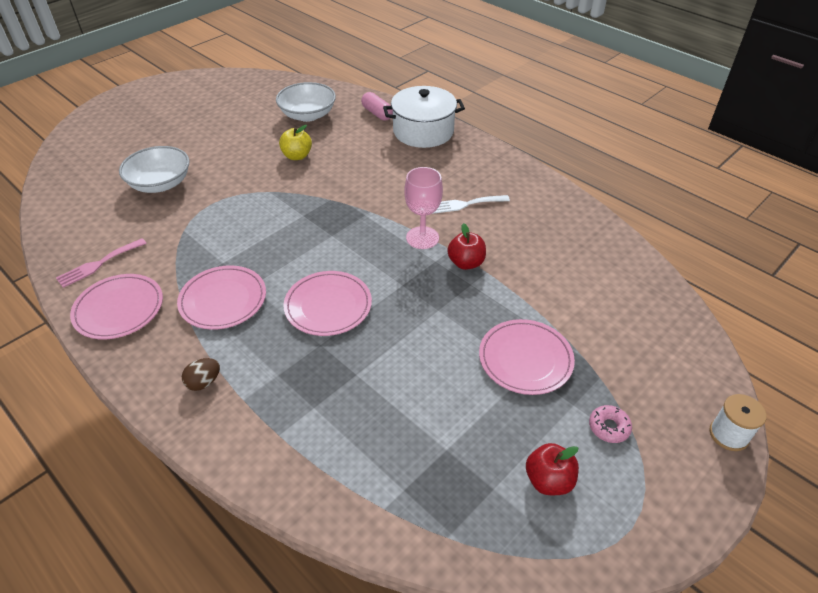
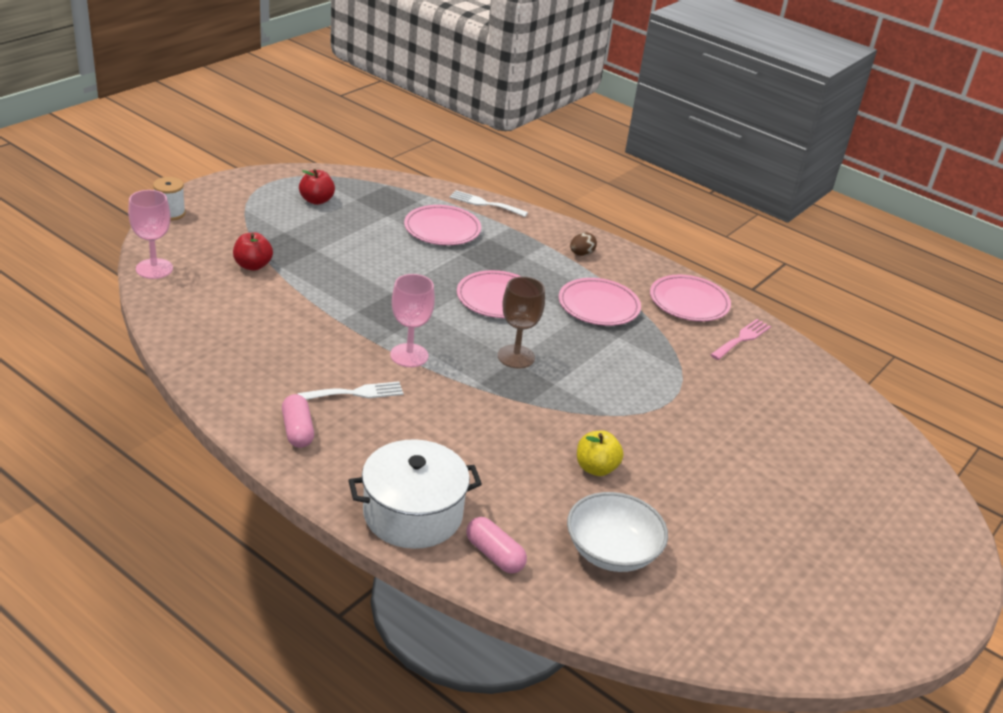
camera: 170 degrees right, 10 degrees down
white bowl [119,146,190,193] -> none
red apple [447,223,486,270] -> red apple moved to [233,232,273,271]
pink plate [479,319,575,395] -> pink plate moved to [404,205,481,245]
pink donut [589,405,632,443] -> none
none -> pink goblet [128,190,173,279]
none -> pink capsule [282,394,314,448]
none -> white fork [449,190,528,217]
none -> brown goblet [498,276,545,369]

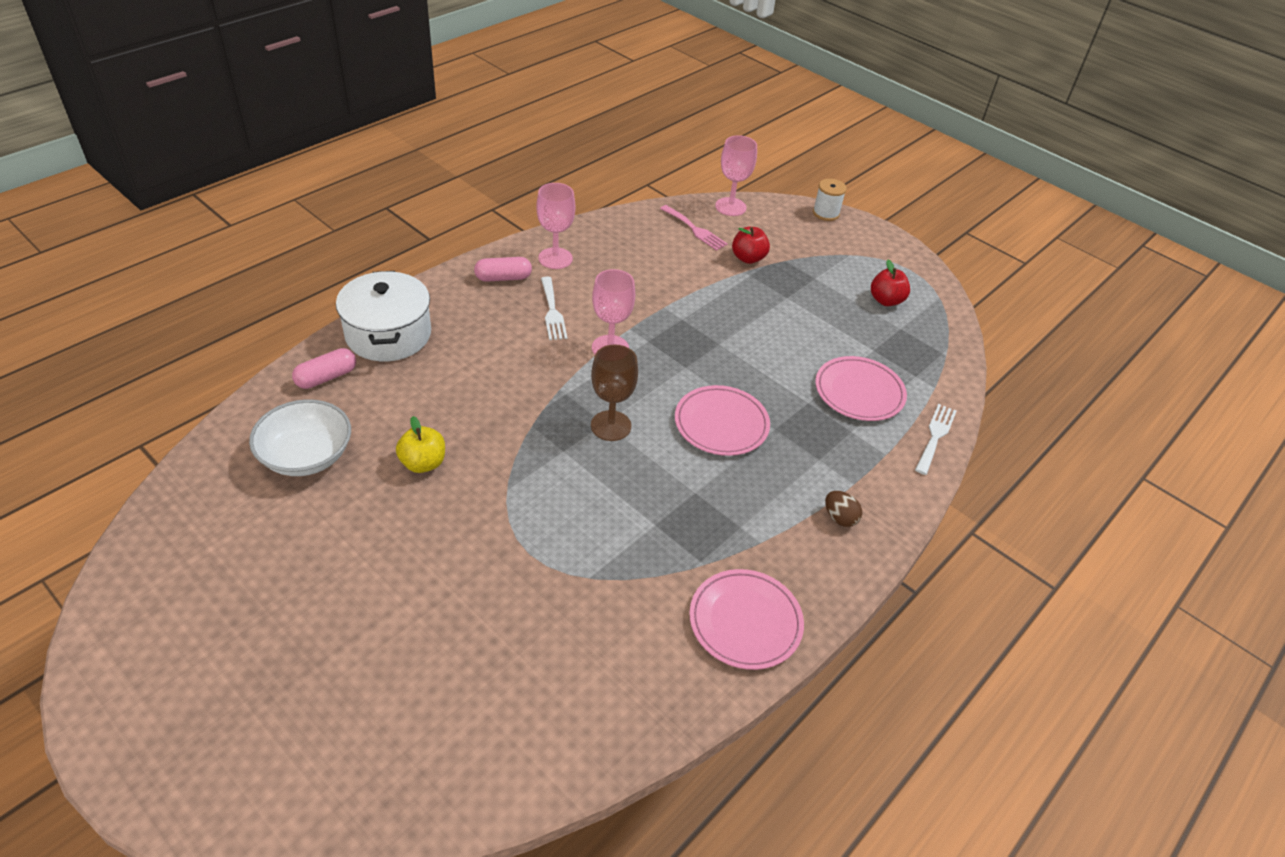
camera: 95 degrees right, 10 degrees up
pink plate [559,278,641,326] -> none
pink fork [710,319,771,360] -> pink fork moved to [660,205,728,251]
none -> pink goblet [536,183,575,269]

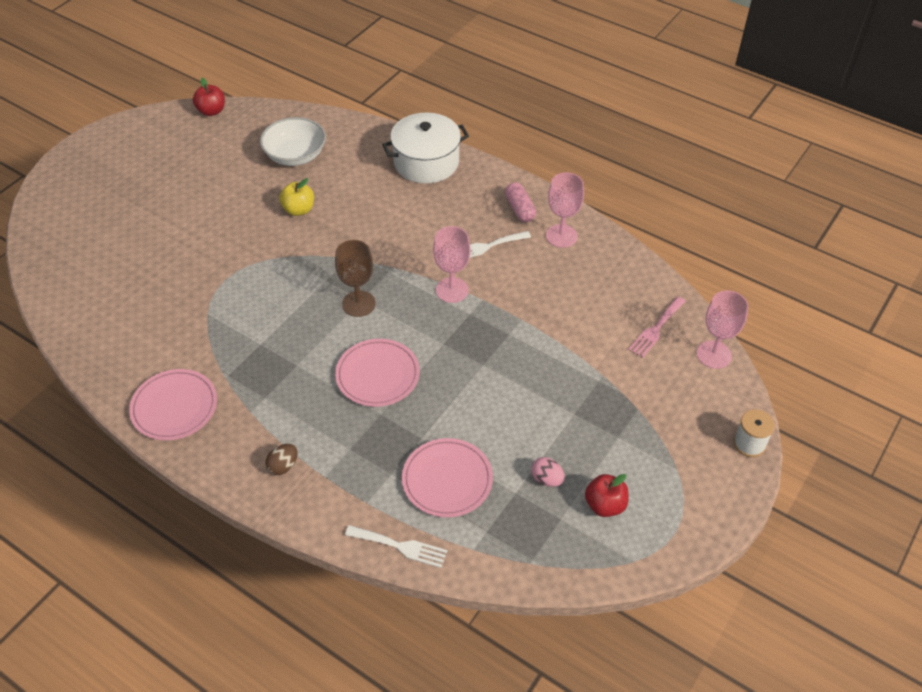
camera: 85 degrees right, 5 degrees up
pink capsule [292,348,356,389] -> none
red apple [732,227,770,264] -> red apple moved to [193,78,225,116]
none -> pink egg [531,457,565,487]

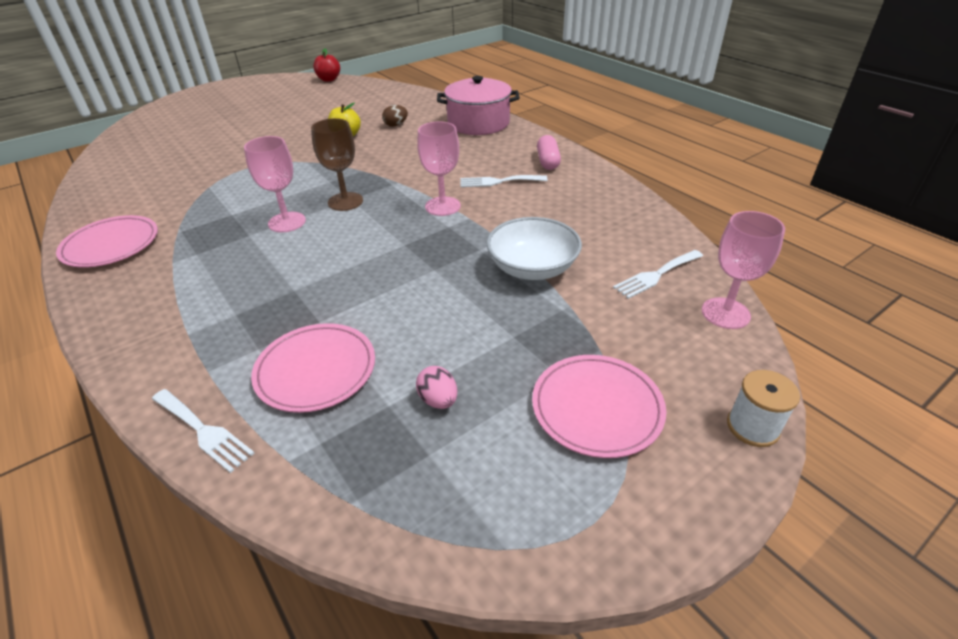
camera: 20 degrees right, 10 degrees down
white bowl [260,117,326,166] -> white bowl moved to [487,217,582,280]
brown egg [266,444,298,475] -> brown egg moved to [382,105,408,127]
pink plate [335,339,420,407] -> pink plate moved to [532,355,666,458]
white pot [382,113,469,184] -> pink pot [437,76,520,135]
pink goblet [546,172,584,248] -> pink goblet moved to [244,136,306,232]
red apple [585,474,629,517] -> none
pink fork [628,297,686,358] -> white fork [613,250,703,299]

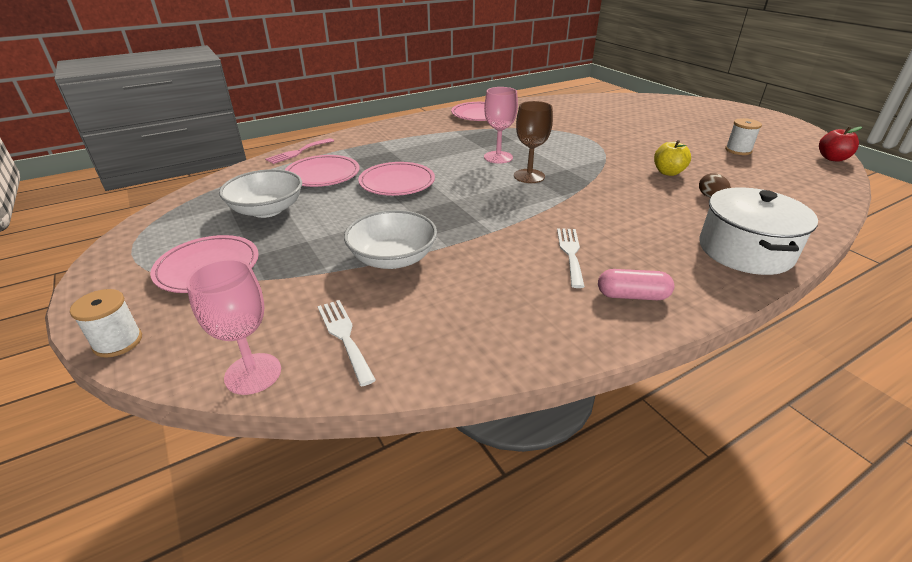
camera: 95 degrees right, 5 degrees down
white fork [152,389,254,473] -> pink fork [265,138,334,164]
pink egg [416,366,457,409] -> white bowl [219,169,302,218]
pink goblet [417,122,461,216] -> none
pink pot [437,76,520,135] -> white pot [700,187,818,275]
none -> pink plate [358,162,435,196]
none -> white spool [725,118,762,155]

